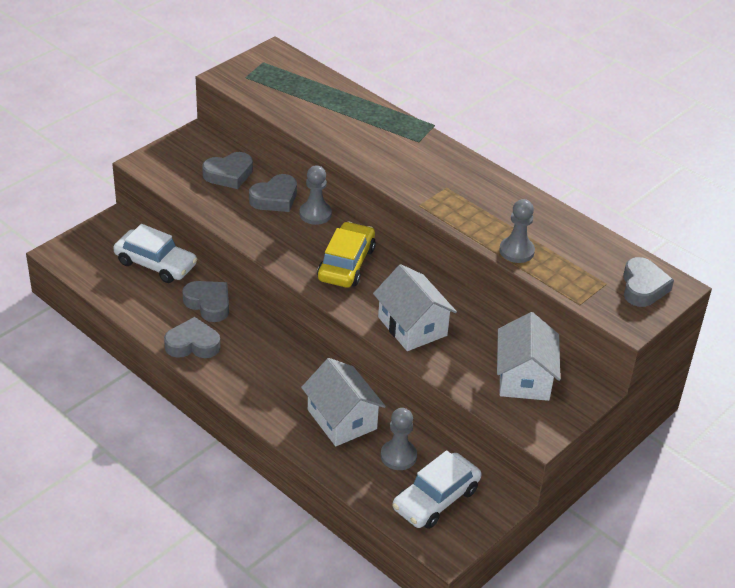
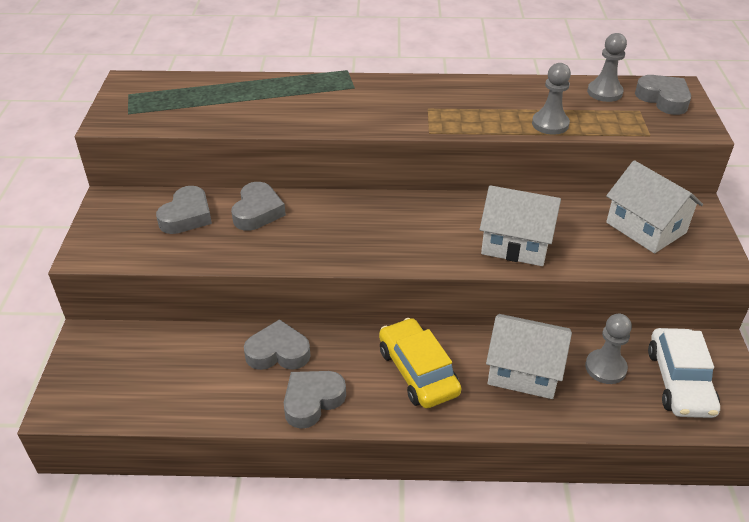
camera: 40 degrees left, 0 degrees up
white car [113,224,197,283] -> none
grey pawn [299,165,332,225] -> grey pawn moved to [587,33,627,102]
yellow car [317,221,376,288] -> yellow car moved to [379,318,461,408]

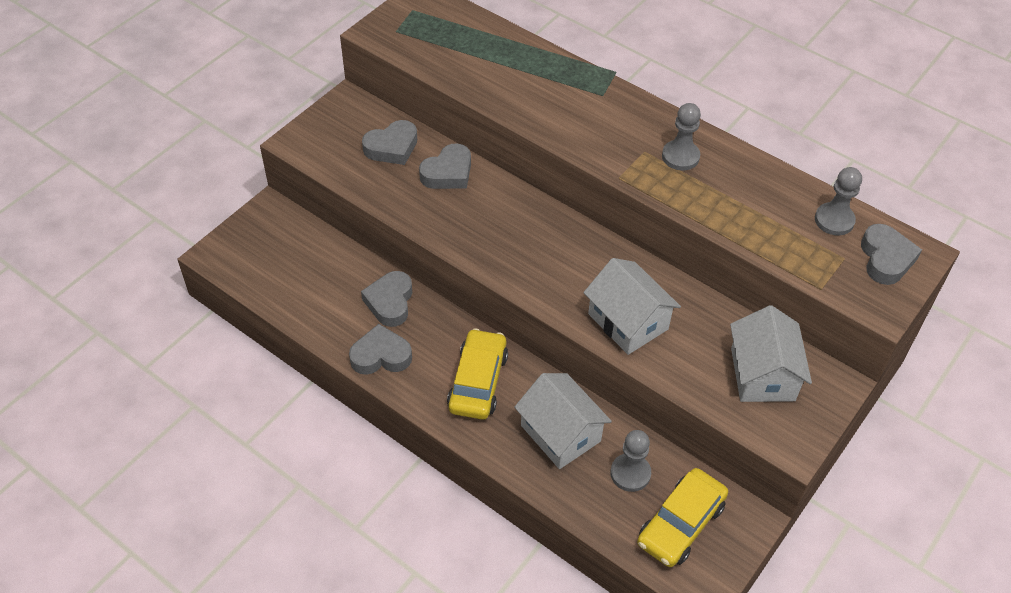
camera: 35 degrees right, 10 degrees up
grey heart [244,319,311,370] -> grey heart turned 120 degrees counterclockwise [361,271,412,327]
grey pawn [532,63,571,135] -> grey pawn moved to [662,103,701,170]
white car [648,328,720,418] -> yellow car [637,468,728,567]

